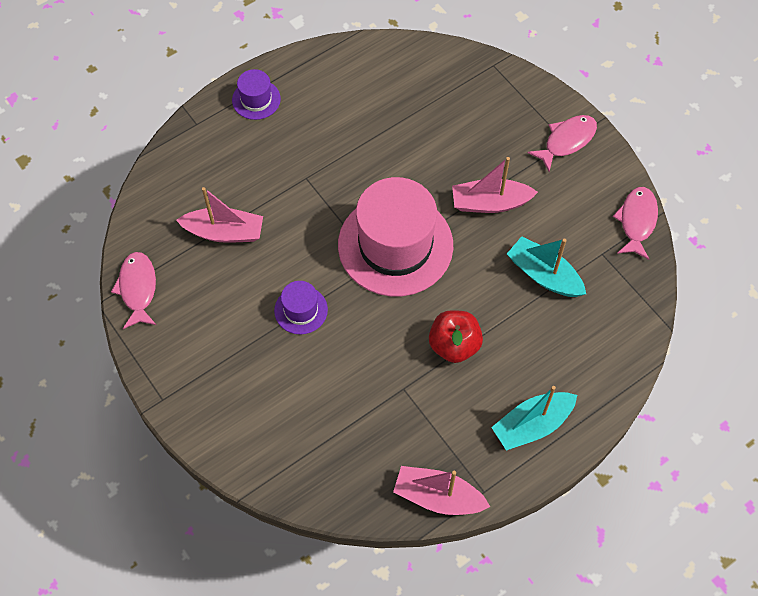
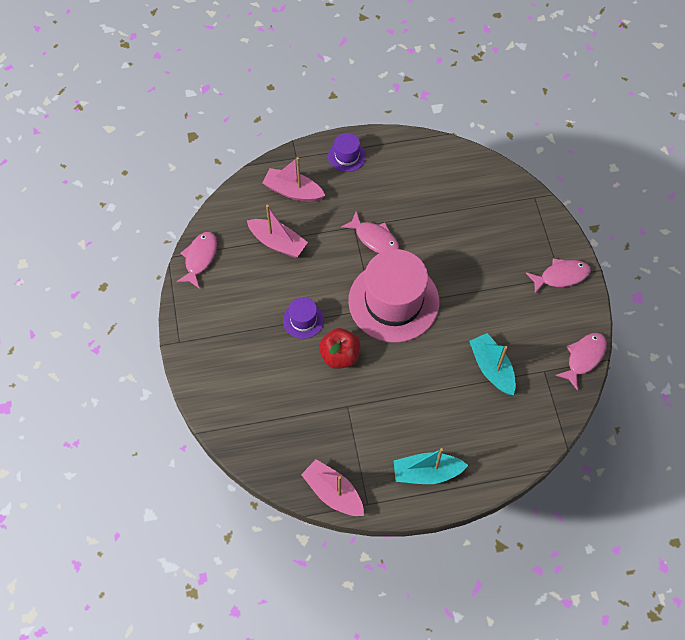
camera: 25 degrees right, 0 degrees up
red apple [429,310,483,363] -> red apple moved to [319,328,360,369]
pink boat [452,157,538,213] -> pink boat moved to [262,157,325,202]
none -> pink fish [341,212,399,253]

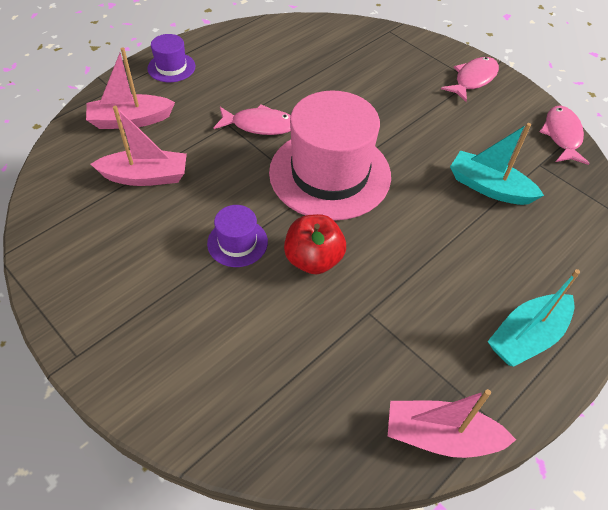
camera: 35 degrees left, 10 degrees down
pink fish [176,232,217,289] -> none

